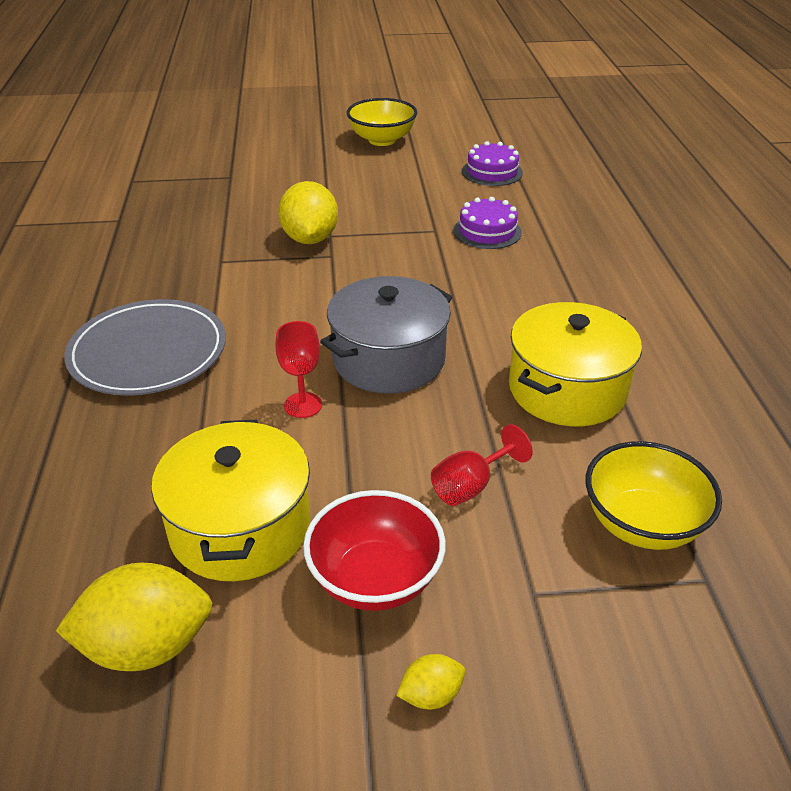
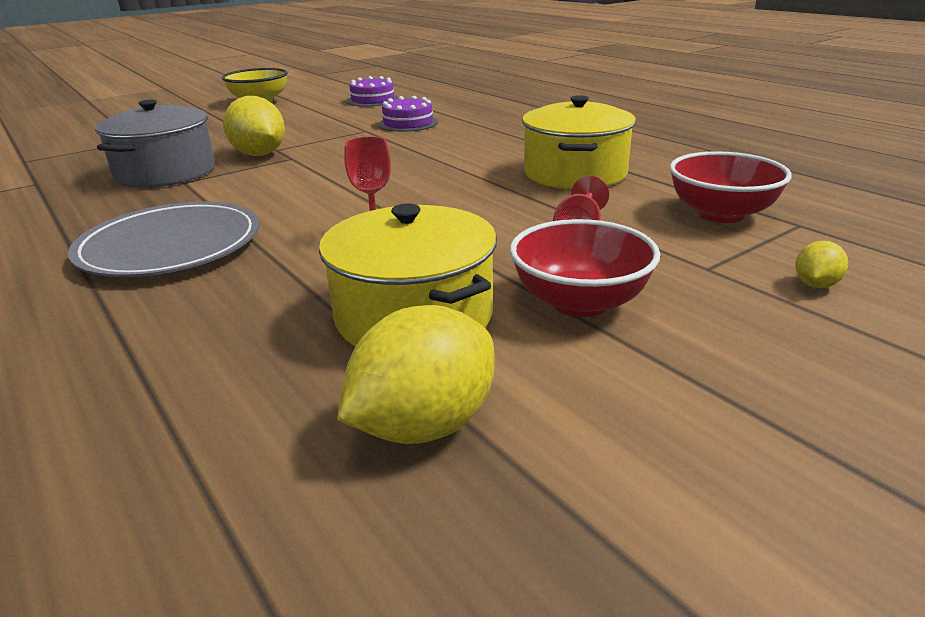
camera: 30 degrees left, 10 degrees down
grey pot [320,276,453,393] -> grey pot moved to [95,100,215,188]
yellow lemon [396,654,465,709] -> yellow lemon moved to [795,241,848,288]
yellow bowl [586,441,722,550] -> red bowl [669,151,792,223]

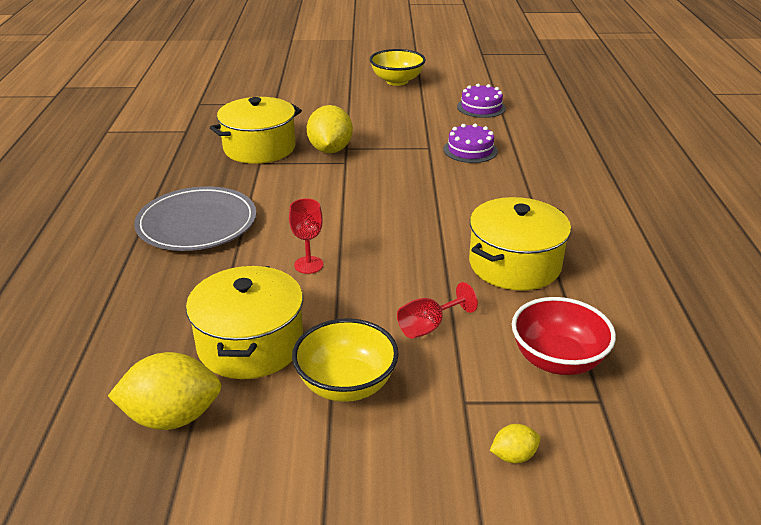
camera: 35 degrees right, 5 degrees up
grey pot [95,100,215,188] -> yellow pot [210,97,302,164]
red bowl [510,219,660,317] -> yellow bowl [292,318,399,402]

